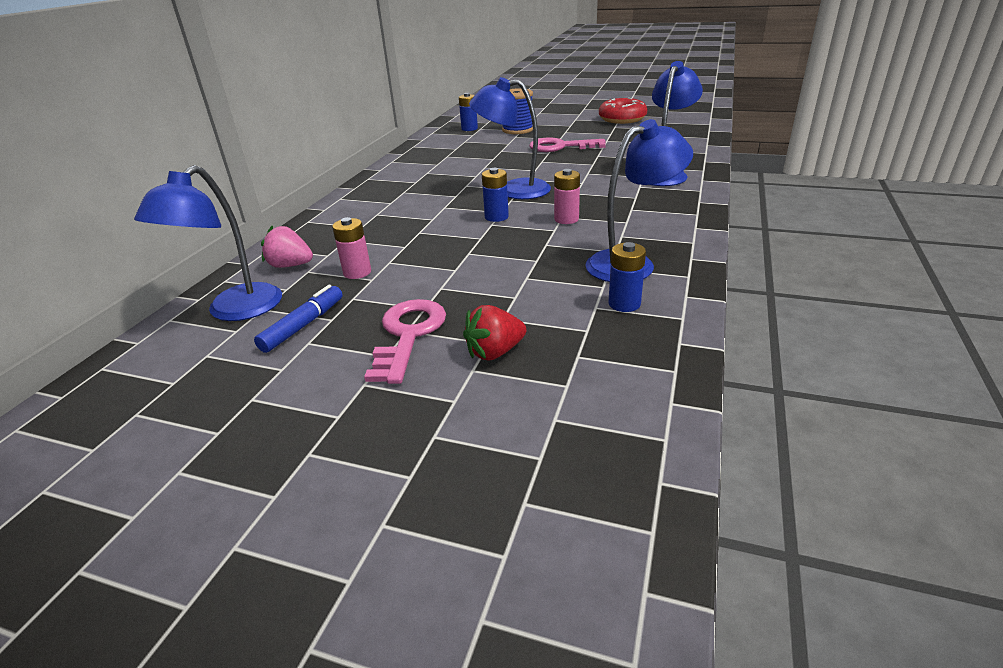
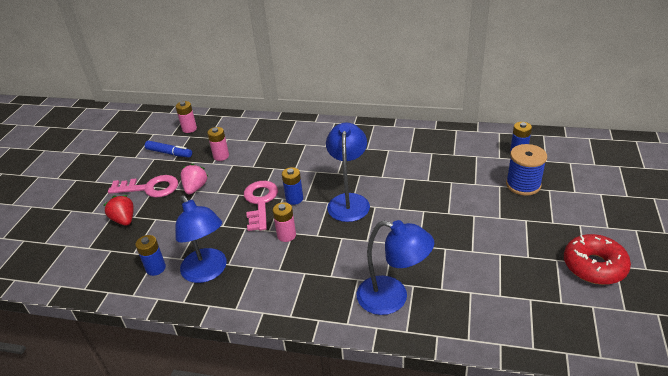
camera: 85 degrees right, 5 degrees up
blue lamp [134,165,282,321] -> pink battery [175,101,197,133]
pink strawberry [261,226,313,268] -> pink strawberry moved to [181,163,208,194]
pink key [529,137,606,152] -> pink key moved to [244,181,278,231]

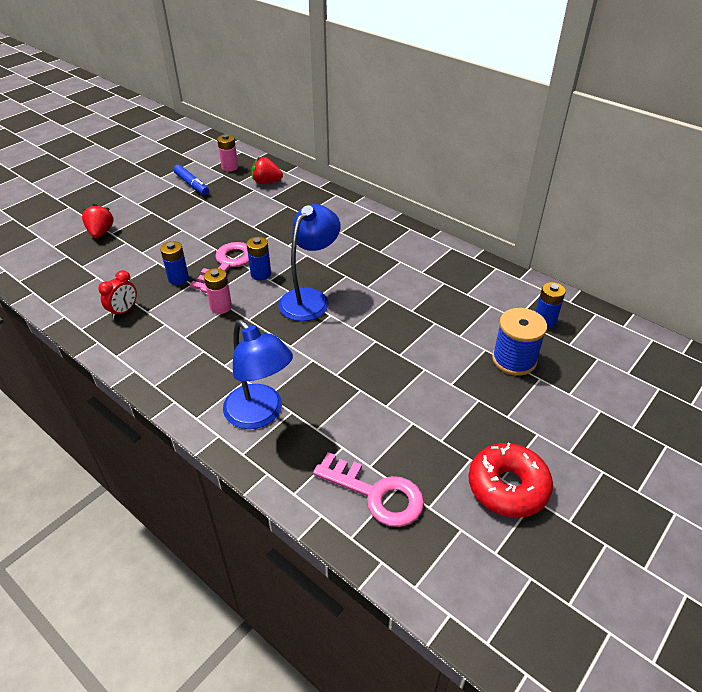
camera: 25 degrees right, 5 degrees up
pink key [108,175,178,198] -> pink key moved to [313,452,424,527]
blue battery [135,235,166,276] -> blue battery moved to [160,241,189,285]
blue lamp [175,195,227,283] -> red clock [98,270,137,319]
pink strawberry [181,163,208,194] -> none
pink battery [207,127,229,161] -> none
none -> red strawberry [252,157,283,184]

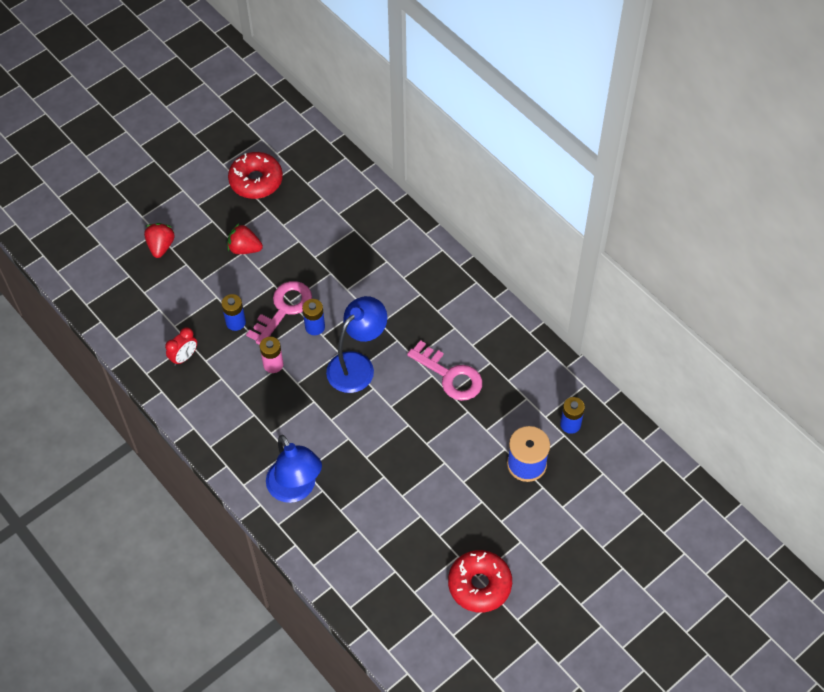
camera: 10 degrees right, 15 degrees up
blue marker [173,165,209,195] -> red donut [228,152,283,199]
pink battery [217,134,238,172] -> none
red strawberry [252,157,283,184] -> red strawberry moved to [228,223,263,254]
pink key [313,452,424,527] -> pink key moved to [407,340,482,401]

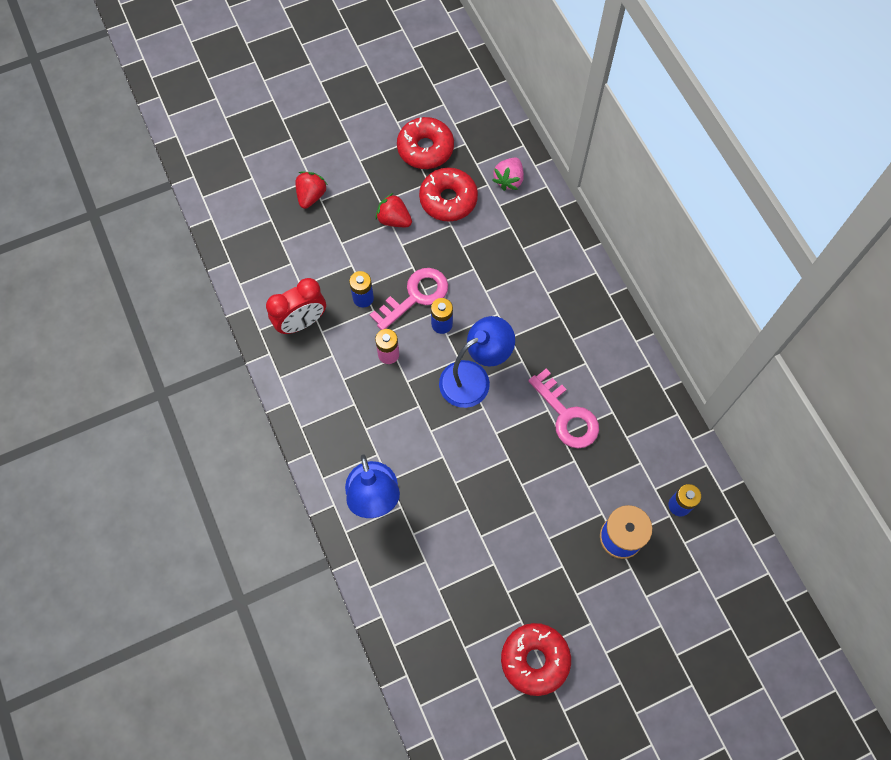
camera: 15 degrees right, 10 degrees up
red clock [165,327,197,366] -> red clock [266,278,326,334], size x1.63
none -> red donut [419,168,478,221]
none -> pink strawberry [493,158,524,191]

